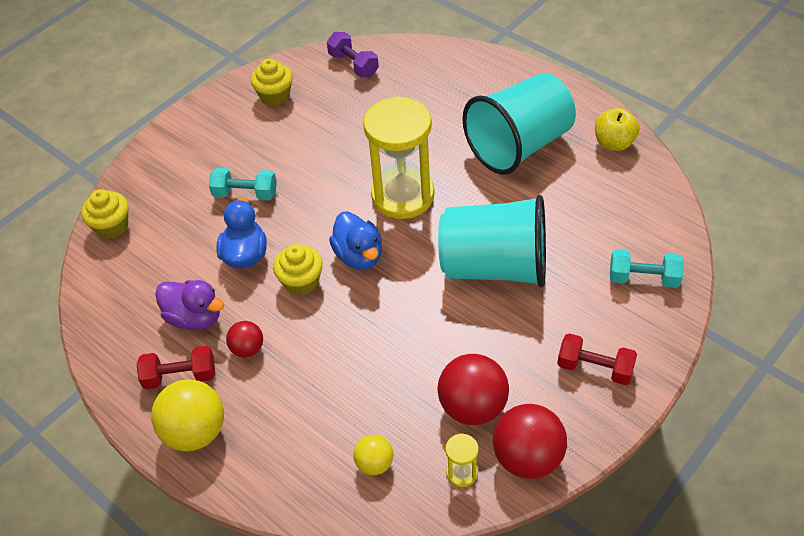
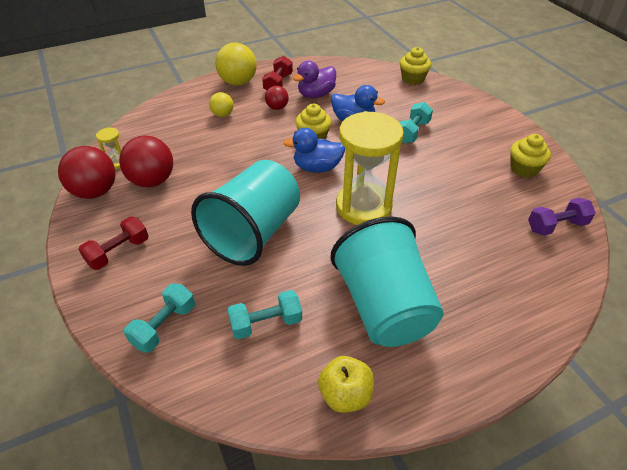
camera: 110 degrees right, 5 degrees down
yellow ball [353,435,393,475] -> yellow ball moved to [209,92,234,117]
none -> turquoise dumbbell [227,290,302,339]

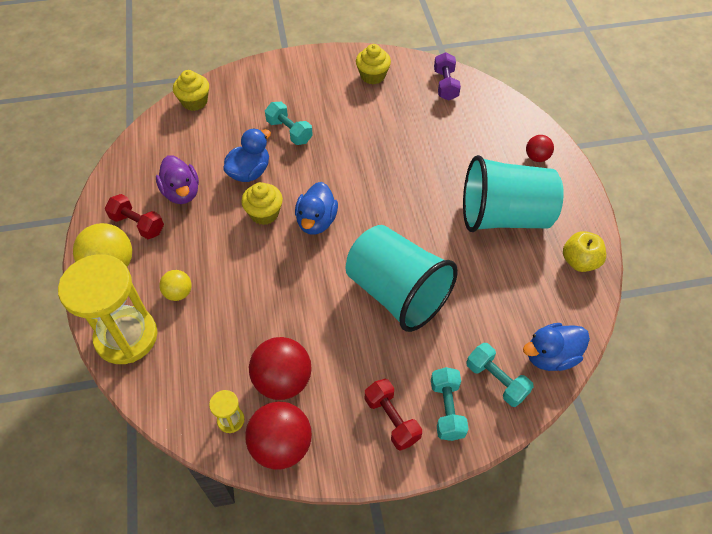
camera: 75 degrees left, 10 degrees up
turquoise dumbbell [227,290,302,339] -> turquoise dumbbell moved to [431,367,469,441]
red ball [265,85,289,110] -> red ball moved to [526,135,554,162]
yellow hourglass [336,111,404,225] -> yellow hourglass moved to [58,254,158,364]
none -> blue duck [523,323,590,371]

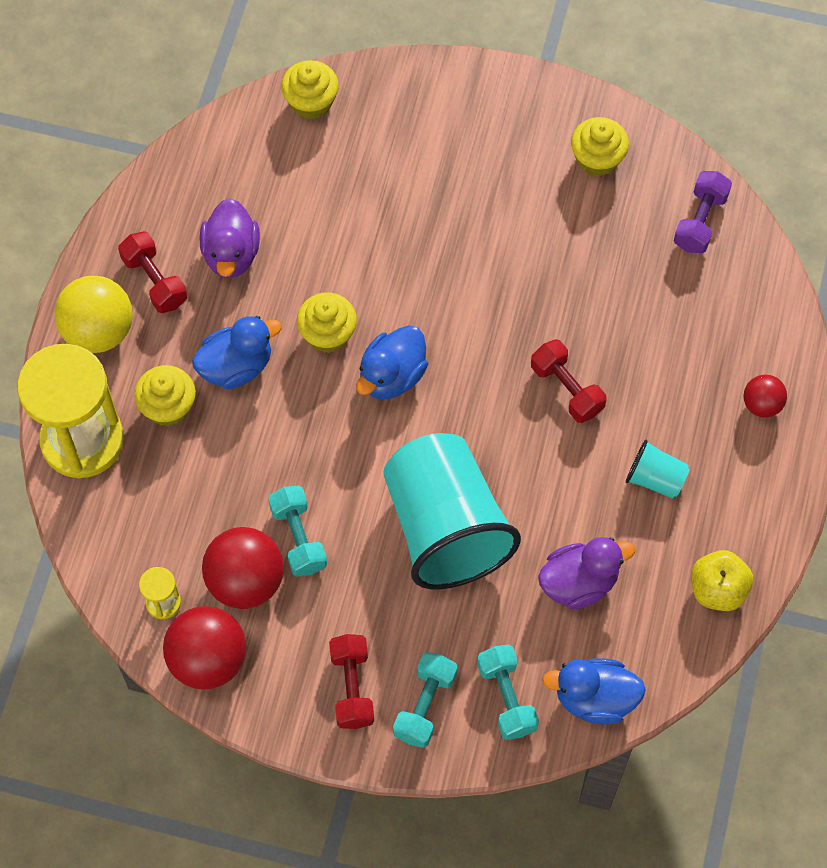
camera: 25 degrees right, 10 degrees up
yellow ball [159,270,192,301] -> yellow cupcake [134,365,196,426]
blue duck [223,128,271,182] -> blue duck moved to [192,316,282,389]
turquoise dumbbell [265,102,313,145] -> turquoise dumbbell moved to [268,486,327,577]
turquoise cup [463,155,564,232] -> turquoise cup [626,440,690,499], size x0.42
none -> red dumbbell [531,339,607,423]
none -> purple duck [538,537,635,609]

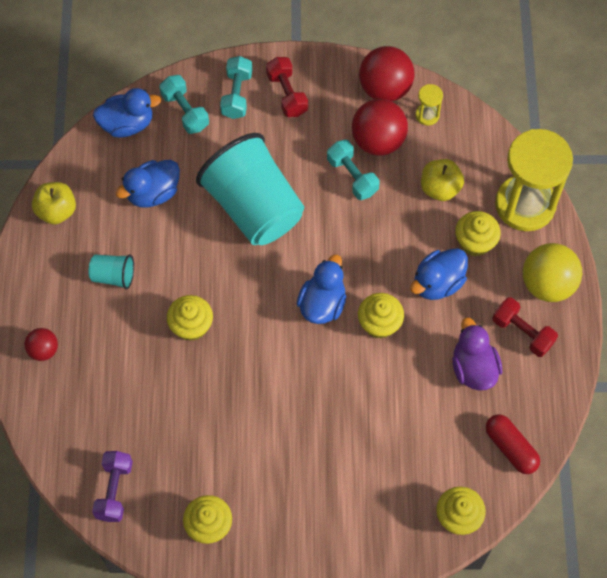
camera: 165 degrees right, 0 degrees up
red dumbbell [531,339,607,423] -> yellow cupcake [167,295,213,341]
purple duck [538,537,635,609] -> blue duck [115,160,180,207]
none -> yellow apple [421,159,464,201]
none -> red capsule [486,414,540,474]

